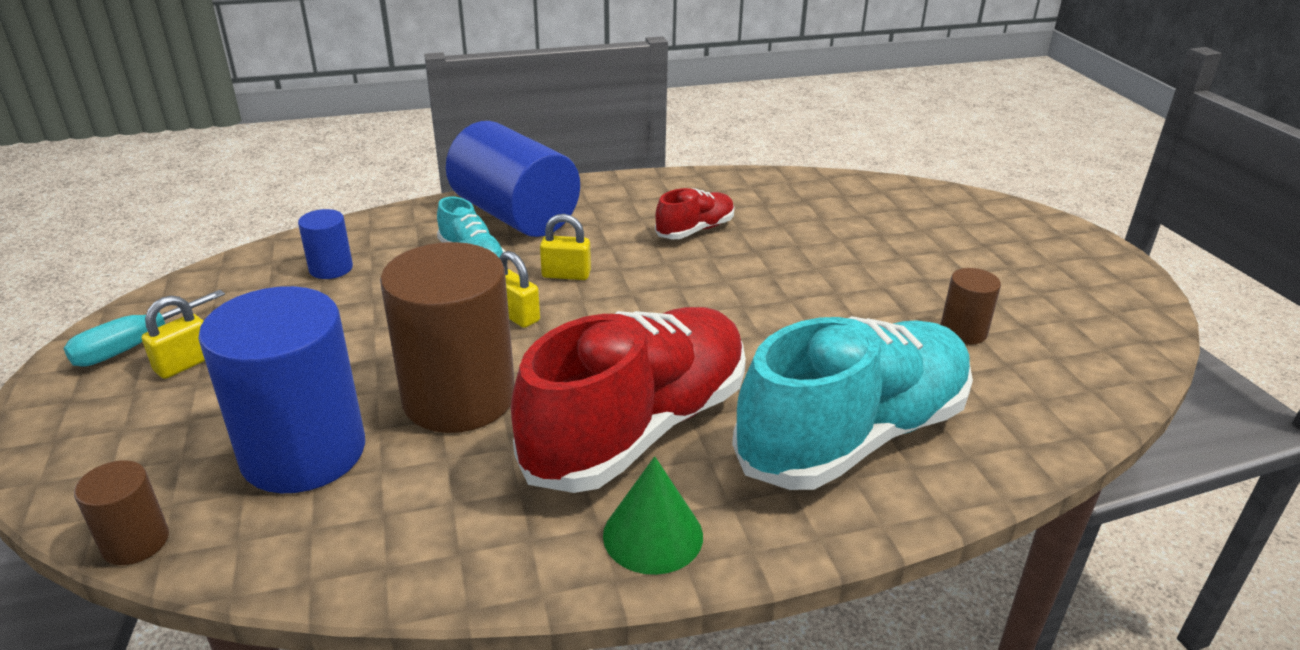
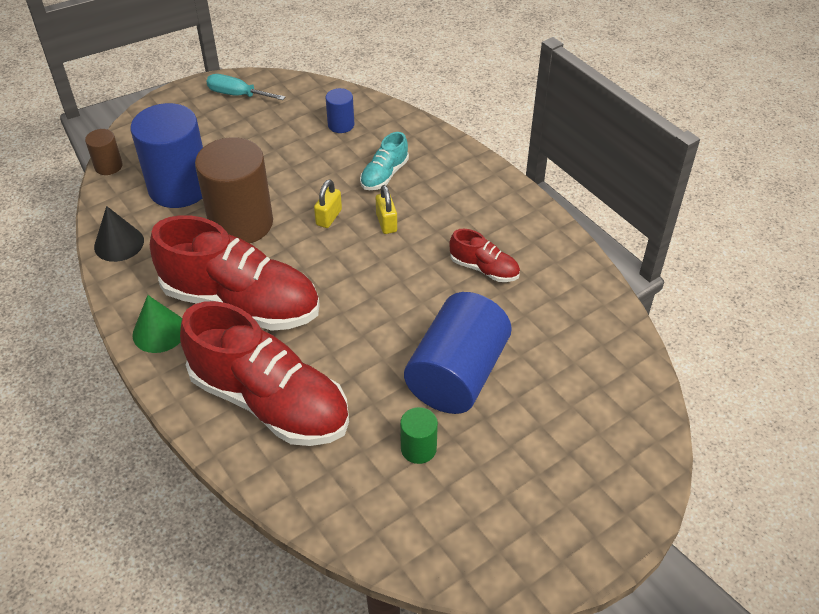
camera: 70 degrees right, 15 degrees up
yellow padlock [141,296,205,379] -> none
blue cylinder [446,121,580,237] -> blue cylinder moved to [404,292,512,414]
turquoise shoe [732,316,973,490] -> red shoe [180,301,349,446]
brown cylinder [940,268,1001,345] -> green cylinder [400,407,438,464]
none -> black cone [94,206,144,262]

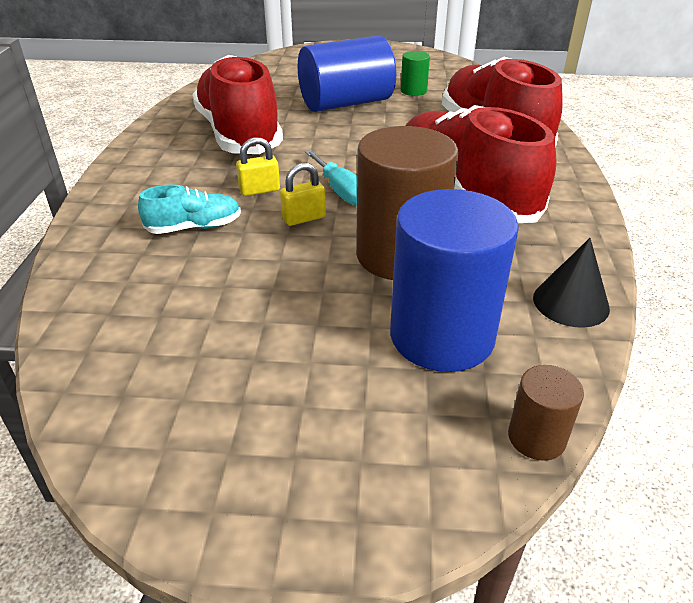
camera: 140 degrees left, 10 degrees down
green cone [132,295,182,353] -> none
turquoise screwdriver [206,74,285,100] -> turquoise screwdriver moved to [305,150,357,206]
blue cylinder [326,88,354,133] -> none
yellow padlock [376,185,397,234] -> yellow padlock turned 45 degrees clockwise [236,137,280,196]
red shoe [449,229,520,282] -> red shoe [192,55,283,154], size x2.21

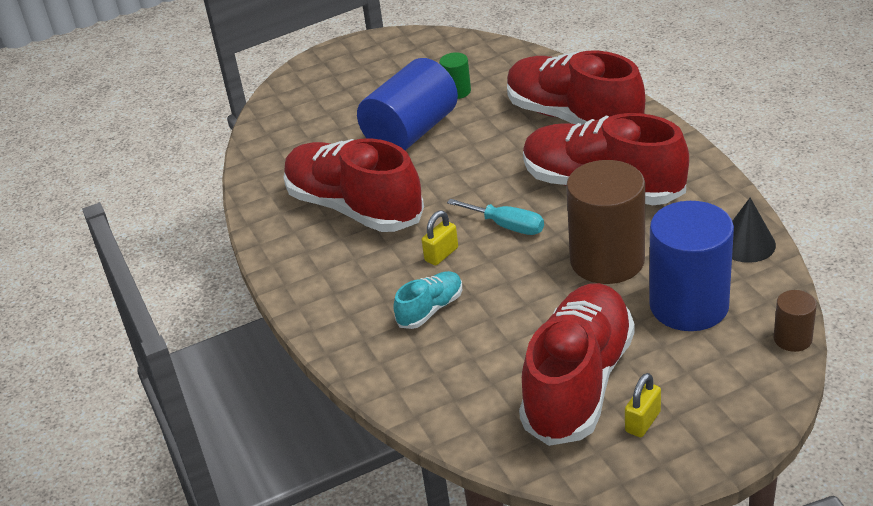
camera: 25 degrees left, 0 degrees up
yellow padlock [280,163,326,226] -> yellow padlock moved to [625,373,661,438]
none -> red shoe [519,283,635,446]

